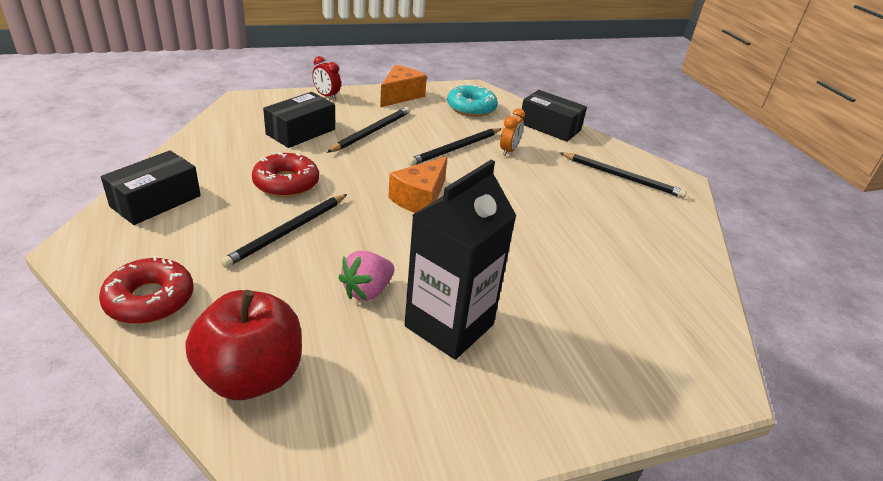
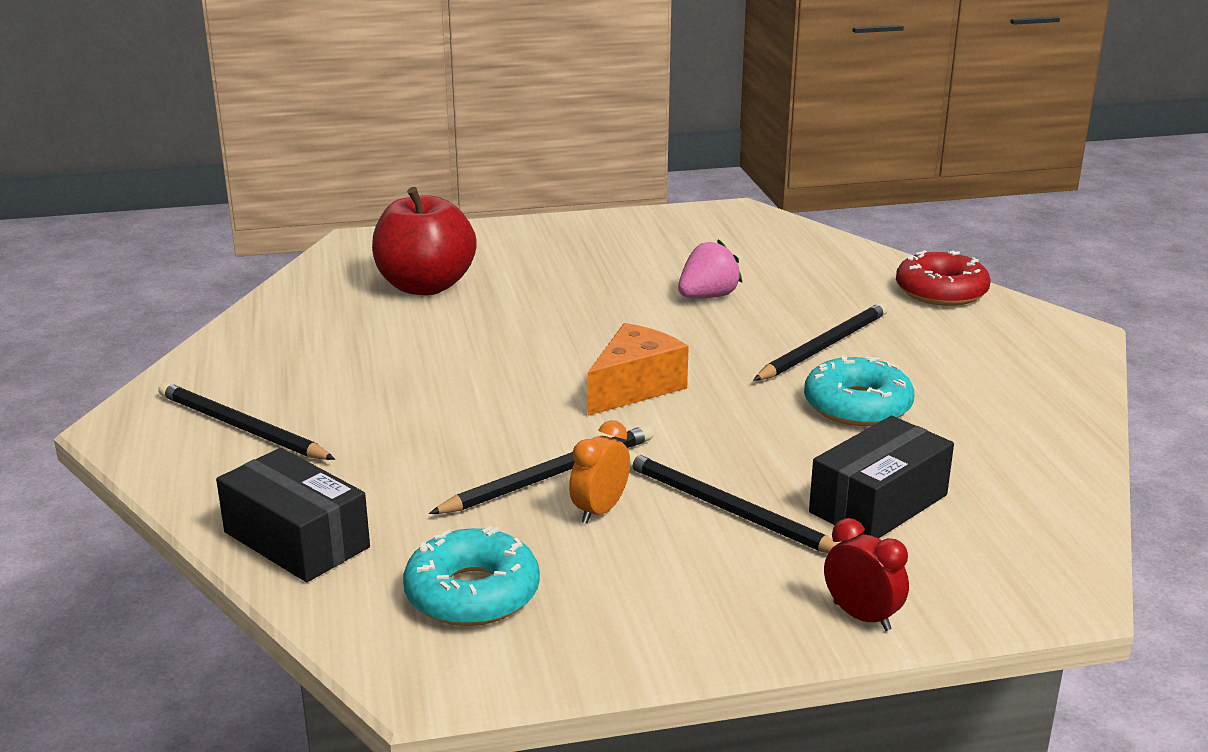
camera: 170 degrees left, 10 degrees down
black box [101,150,201,225] -> none
red apple [186,290,302,400] -> red apple moved to [372,187,477,295]
red donut [252,152,319,197] -> turquoise donut [804,355,914,426]
black pencil [327,107,410,153] -> black pencil turned 90 degrees clockwise [629,452,838,553]
orange cheese [380,65,427,107] -> none
black carton [405,160,516,360] -> none
orange clock [500,108,525,156] -> orange clock moved to [569,420,630,524]

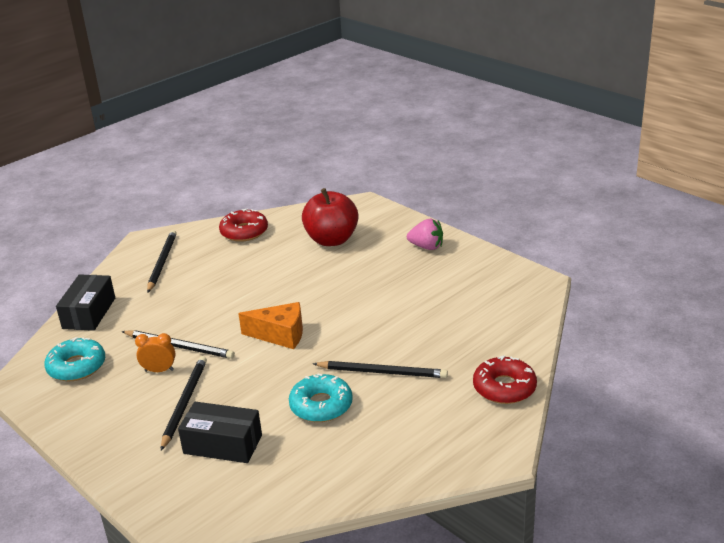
camera: 60 degrees right, 5 degrees up
pink strawberry [678,239,742,298] -> pink strawberry moved to [407,219,443,250]
red clock [824,518,909,631] -> none
none -> red donut [219,208,268,242]

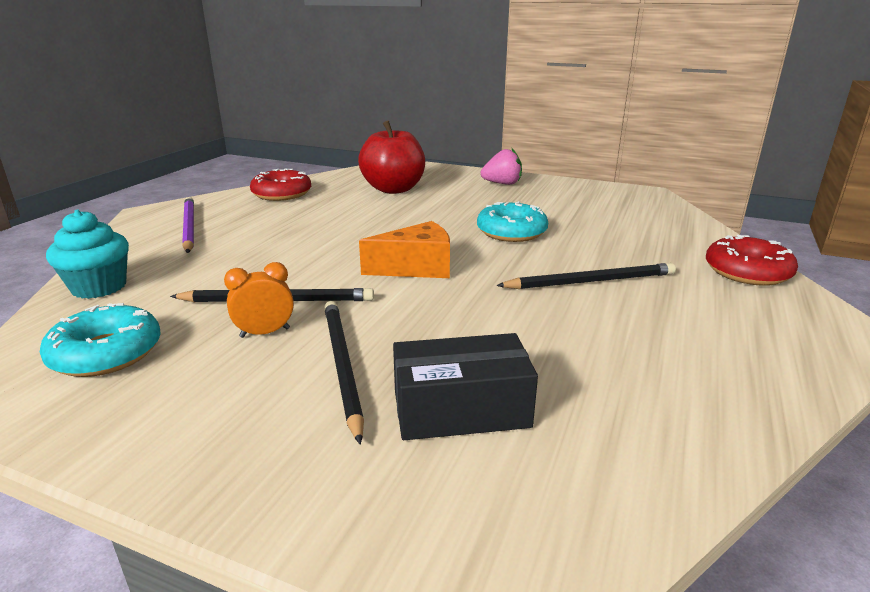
camera: 25 degrees left, 5 degrees down
black box [56,274,115,331] -> turquoise cupcake [46,210,129,299]
black pencil [147,230,177,293] -> purple pencil [182,197,194,253]
turquoise donut [289,374,353,422] -> turquoise donut moved to [477,201,548,242]

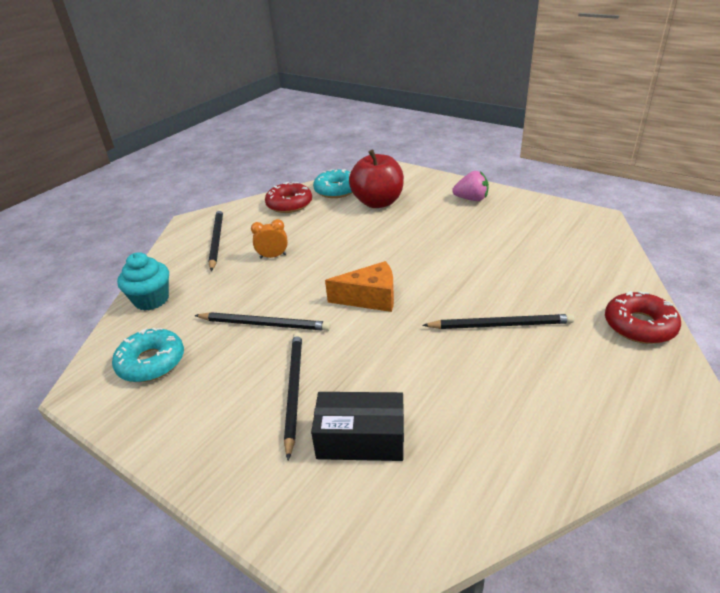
camera: 15 degrees right, 10 degrees up
purple pencil [182,197,194,253] -> black pencil [209,209,223,271]
orange clock [224,262,294,338] -> orange clock moved to [251,219,288,259]
turquoise donut [477,201,548,242] -> turquoise donut moved to [313,169,352,198]

